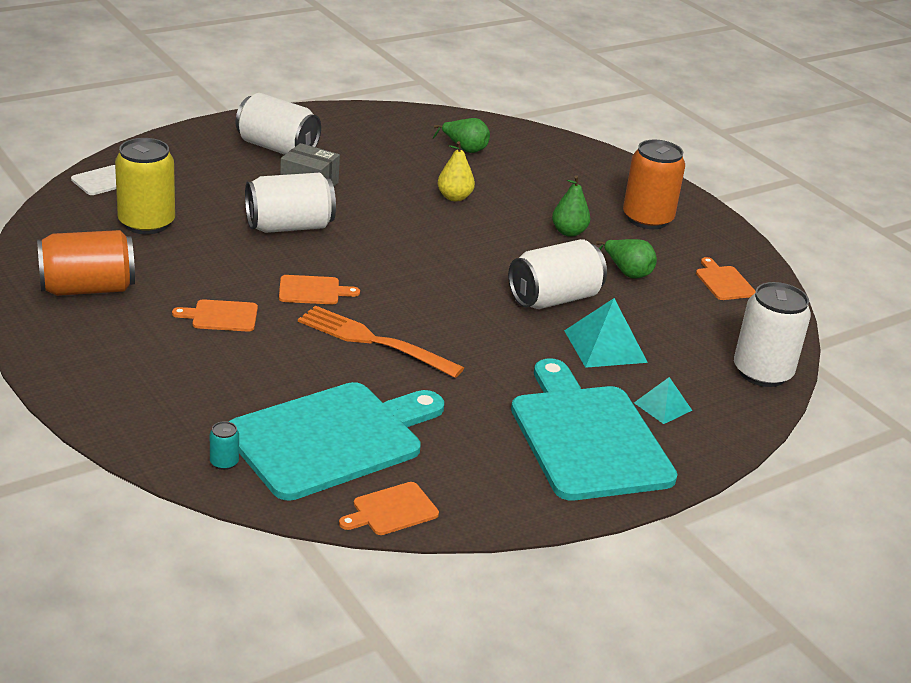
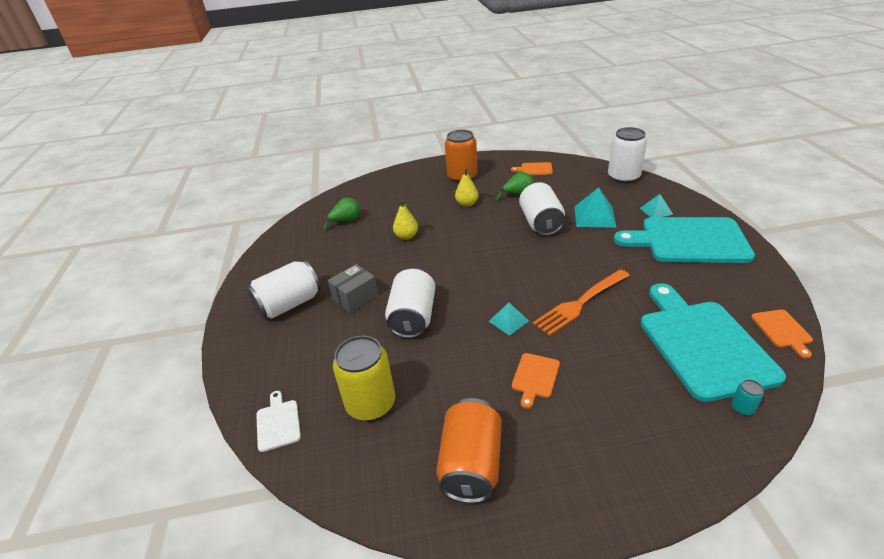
camera: 60 degrees left, 5 degrees up
orange cutting board [279,275,360,304] -> turquoise pyramid [489,303,529,336]
green pear [552,175,590,237] -> yellow pear [455,169,478,207]

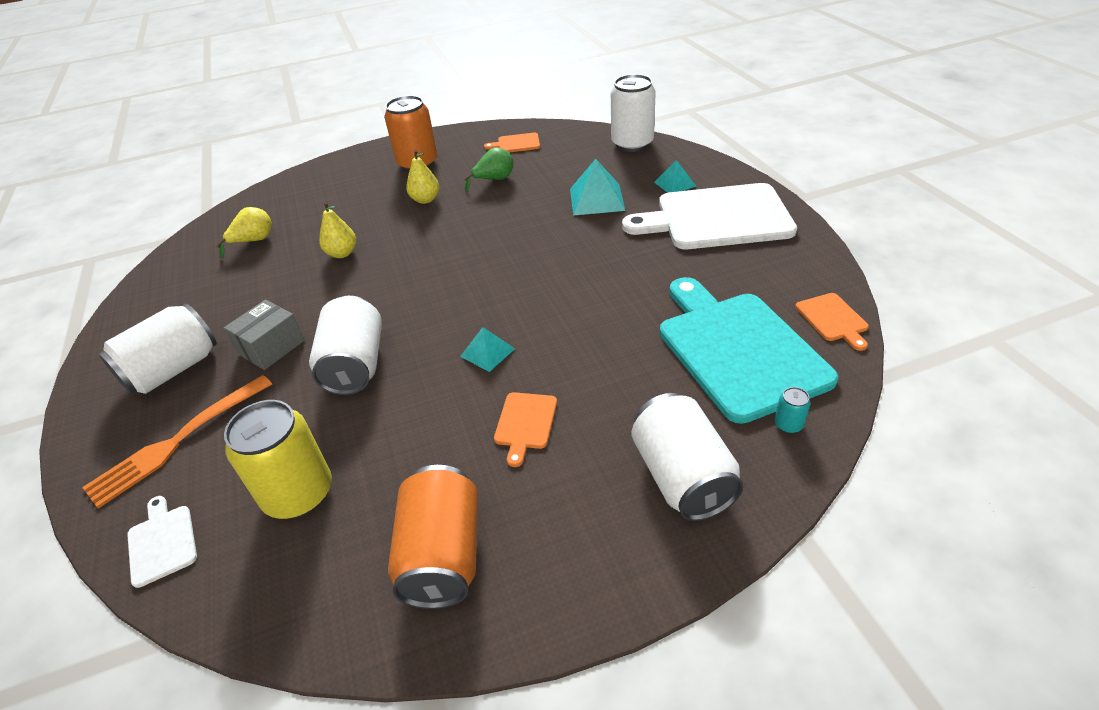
camera: 10 degrees left, 5 degrees up
green pear [323,198,360,231] -> yellow pear [216,207,272,258]
white can [519,182,565,236] -> white can moved to [632,393,744,521]
orange fork [533,269,630,336] -> orange fork moved to [82,375,272,509]
turquoise cutting board [614,217,755,263] -> white cutting board [622,183,797,249]

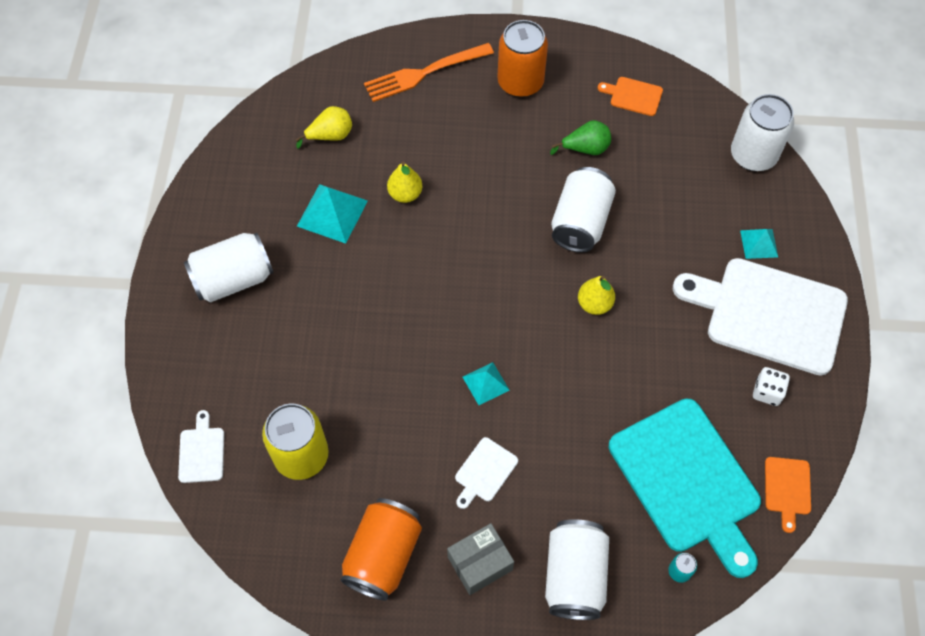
camera: 20 degrees right, 20 degrees up
orange fork [82,375,272,509] -> orange fork moved to [364,43,494,102]
grey box [224,300,305,370] -> grey box moved to [447,523,514,595]
white can [309,296,382,395] -> white can moved to [551,167,616,252]
yellow pear [406,150,439,204] -> yellow pear moved to [578,276,615,315]
orange cutting board [494,392,557,467] -> white cutting board [455,437,518,509]
turquoise pyramid [570,159,626,215] -> turquoise pyramid moved to [297,184,368,244]
turquoise cutting board [660,277,838,424] -> turquoise cutting board turned 150 degrees clockwise [609,398,761,578]
none -> white dice [753,367,790,406]

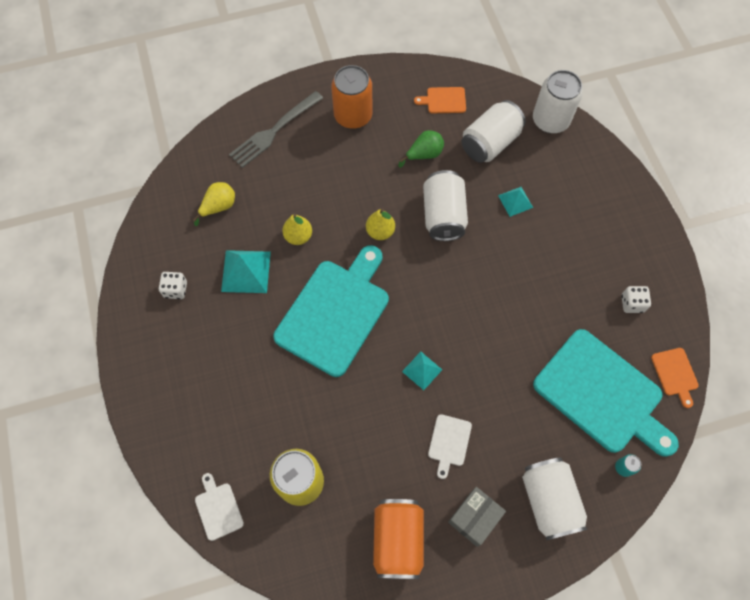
camera: 20 degrees left, 5 degrees up
white can [184,232,274,303] -> white can moved to [461,100,526,163]
orange fork [364,43,494,102] -> grey fork [229,91,323,168]
yellow pear [578,276,615,315] -> yellow pear moved to [366,209,395,240]
white cutting board [673,258,848,375] -> none
turquoise pyramid [740,229,778,259] -> turquoise pyramid moved to [498,187,533,217]
none -> white dice [159,272,187,299]
none -> turquoise cutting board [273,245,389,377]

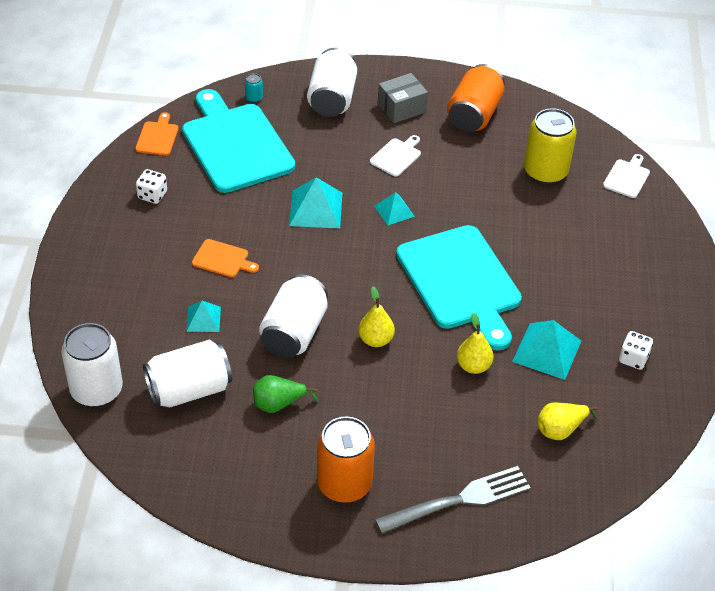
camera: 160 degrees left, 20 degrees down
white cutting board [195,473,244,541] -> white cutting board turned 150 degrees counterclockwise [603,154,650,198]
turquoise cutting board [273,245,389,377] -> turquoise cutting board turned 75 degrees counterclockwise [396,225,522,351]
orange cutting board [414,87,466,113] -> orange cutting board moved to [192,239,259,277]
none -> turquoise pyramid [289,177,342,228]

